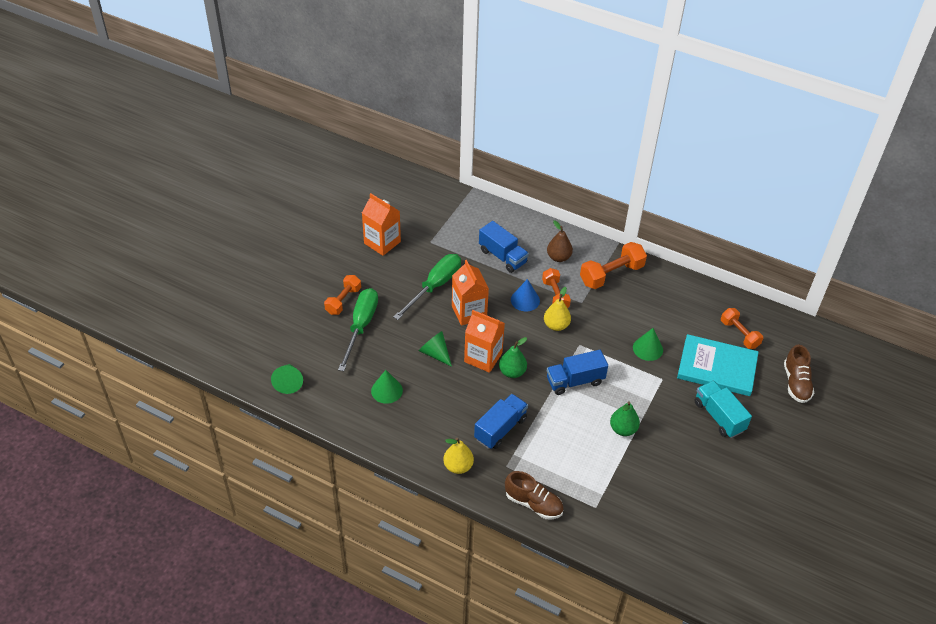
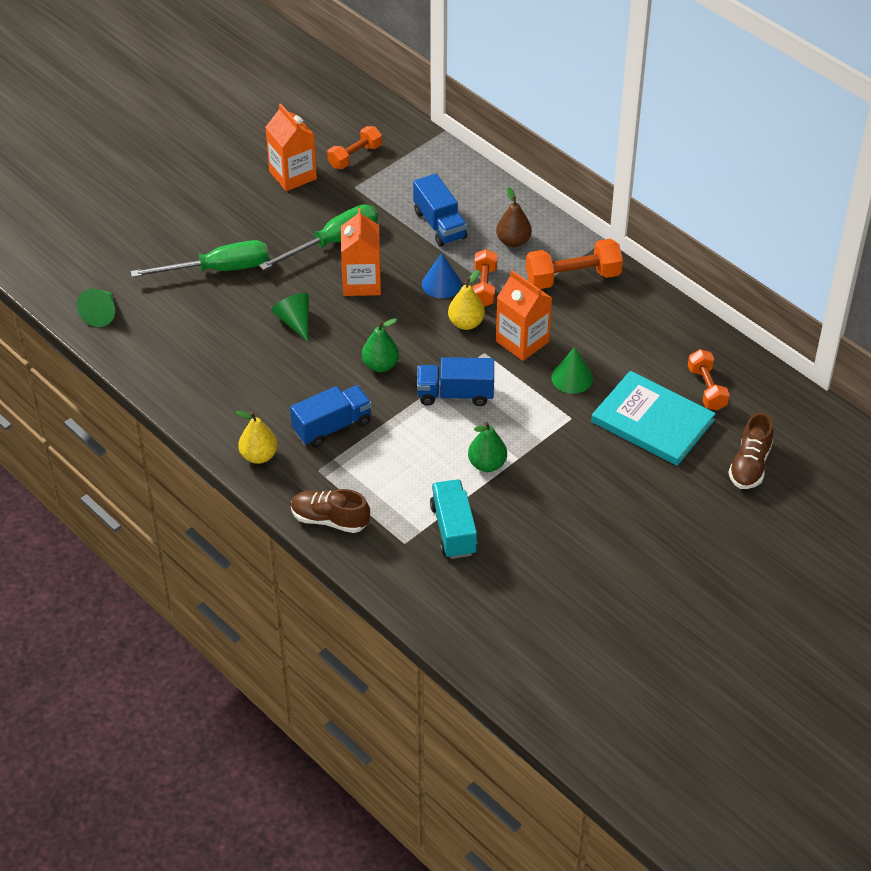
camera: 20 degrees right, 0 degrees up
orange dumbbell [324,275,361,315] -> orange dumbbell moved to [327,126,382,169]
green screwdriver [338,288,378,371] -> green screwdriver turned 45 degrees clockwise [131,240,269,277]
green cone [371,370,403,404] -> none
orange carton [464,310,505,373] -> orange carton moved to [496,270,552,361]
brown shoe [505,471,564,519] -> brown shoe turned 150 degrees clockwise [291,489,370,533]
turquoise truck [695,380,752,438] -> turquoise truck moved to [430,479,477,559]

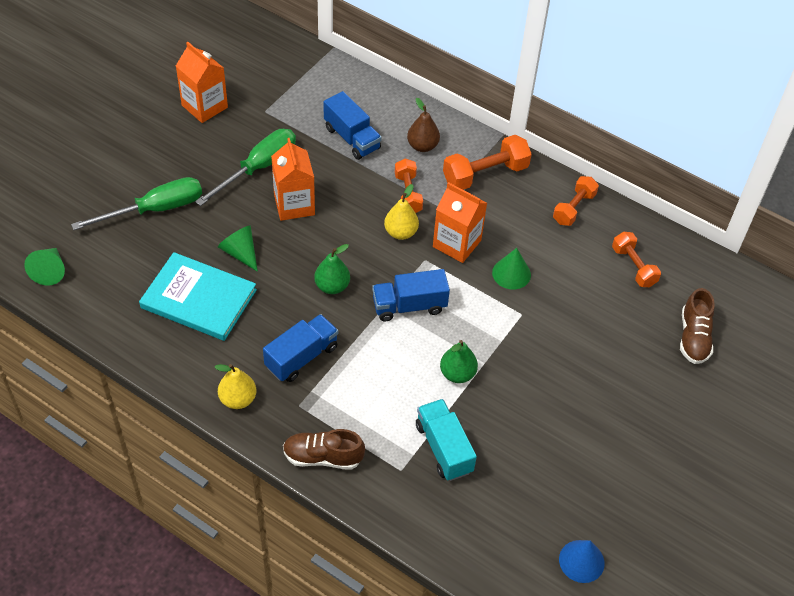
camera: 15 degrees left, 5 degrees up
orange dumbbell [327,126,382,169] -> orange dumbbell moved to [553,176,599,226]
blue cone [422,253,462,298] -> blue cone moved to [559,540,605,583]
turquoise book [591,371,716,466] -> turquoise book moved to [139,252,257,341]

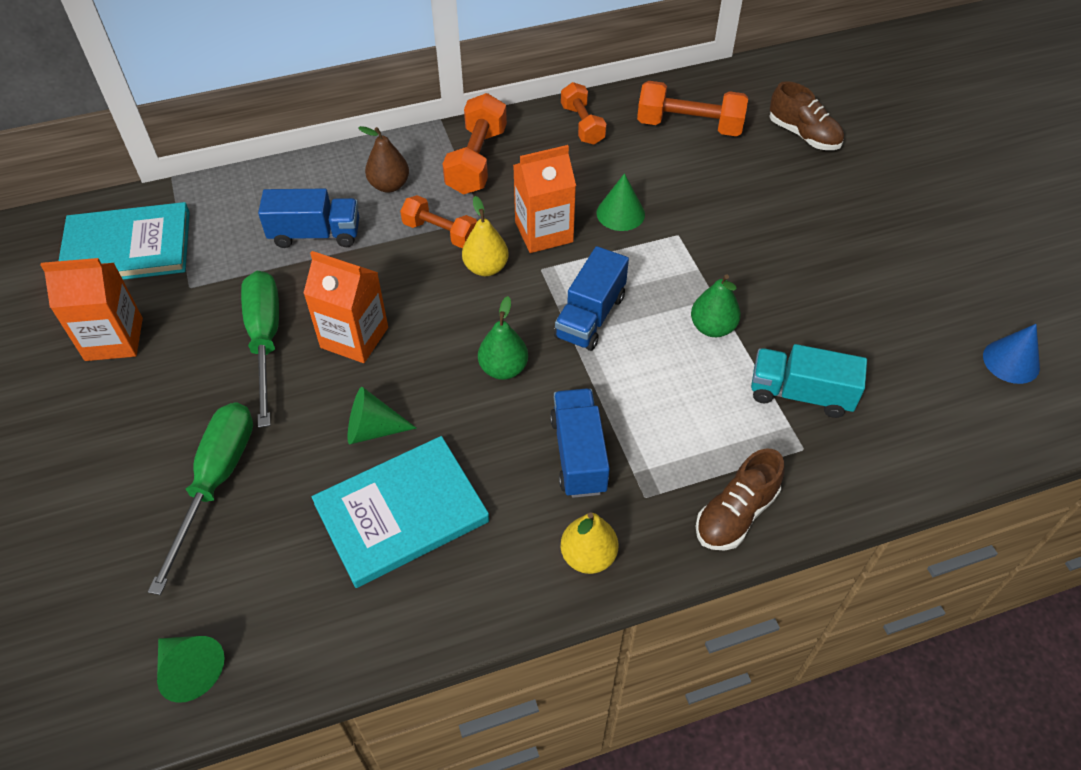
camera: 50 degrees left, 0 degrees up
orange dumbbell [612,232,661,287] -> orange dumbbell [637,81,748,136], size x1.52
none -> turquoise book [59,202,190,280]

